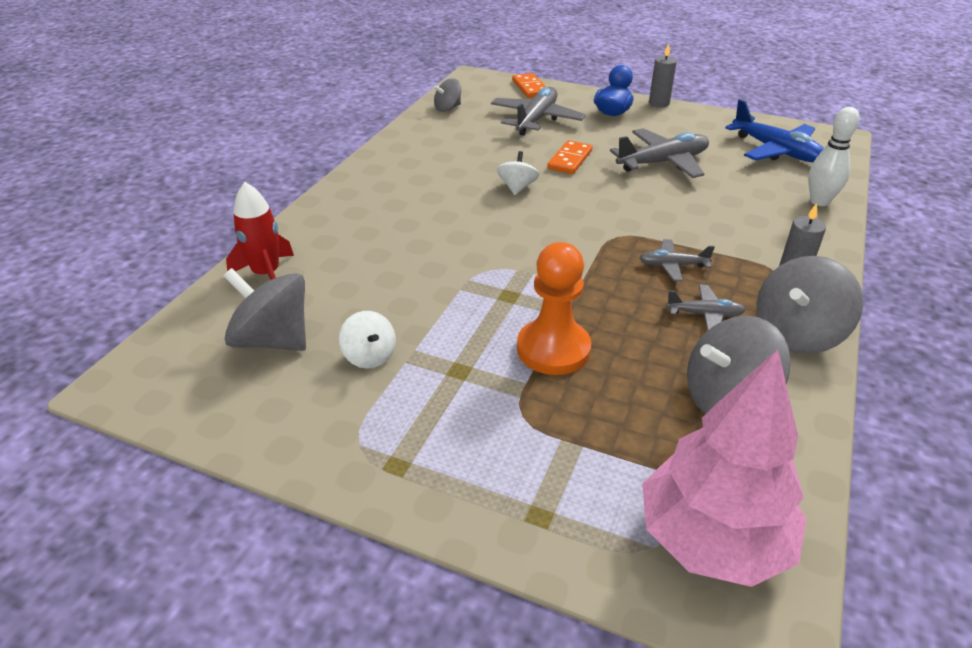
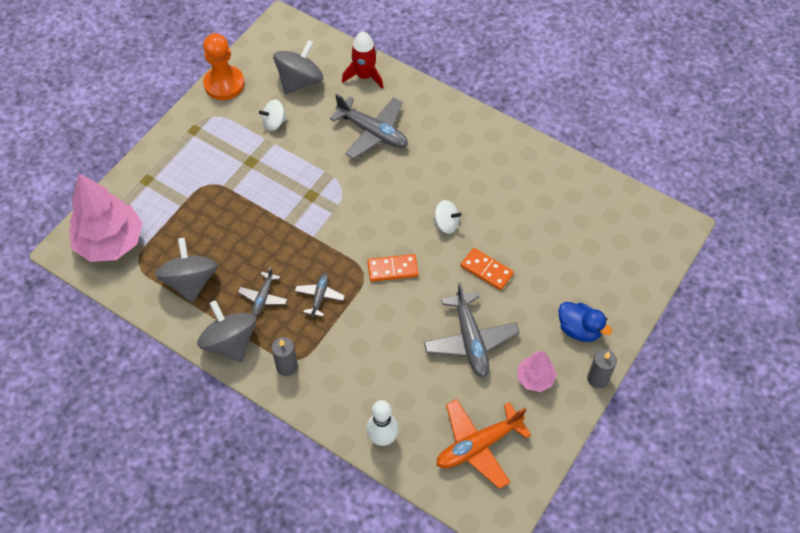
camera: 100 degrees right, 20 degrees up
grey spinning top [433,78,461,112] -> none
grey plane [491,87,586,136] -> grey plane moved to [330,94,408,159]
orange domino [512,73,546,98] -> orange domino moved to [368,254,419,282]
orange pawn [517,242,591,375] -> orange pawn moved to [203,33,245,100]
blue plane [725,99,824,162] -> orange plane [436,399,531,489]
none -> pink tree [518,351,557,392]

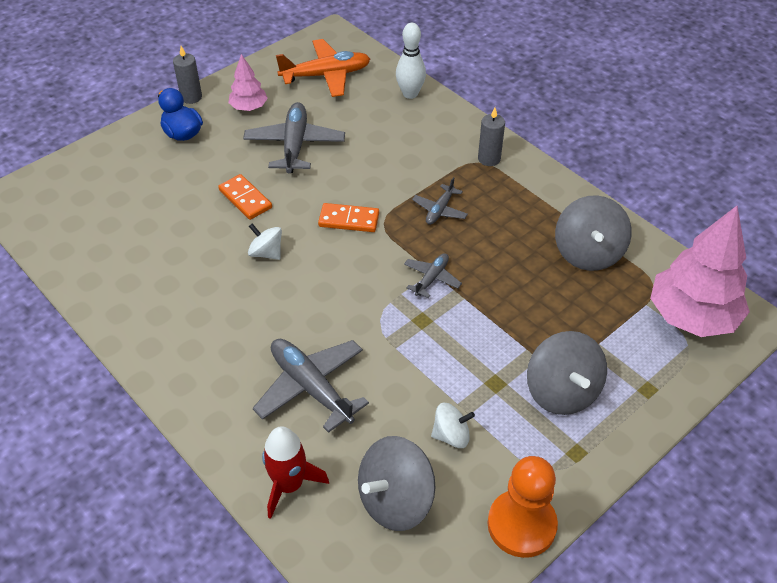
camera: 165 degrees left, 10 degrees down
grey spinning top [197,300,257,362] -> grey spinning top moved to [527,331,607,415]
grey plane [238,267,288,316] -> grey plane moved to [404,253,462,298]

